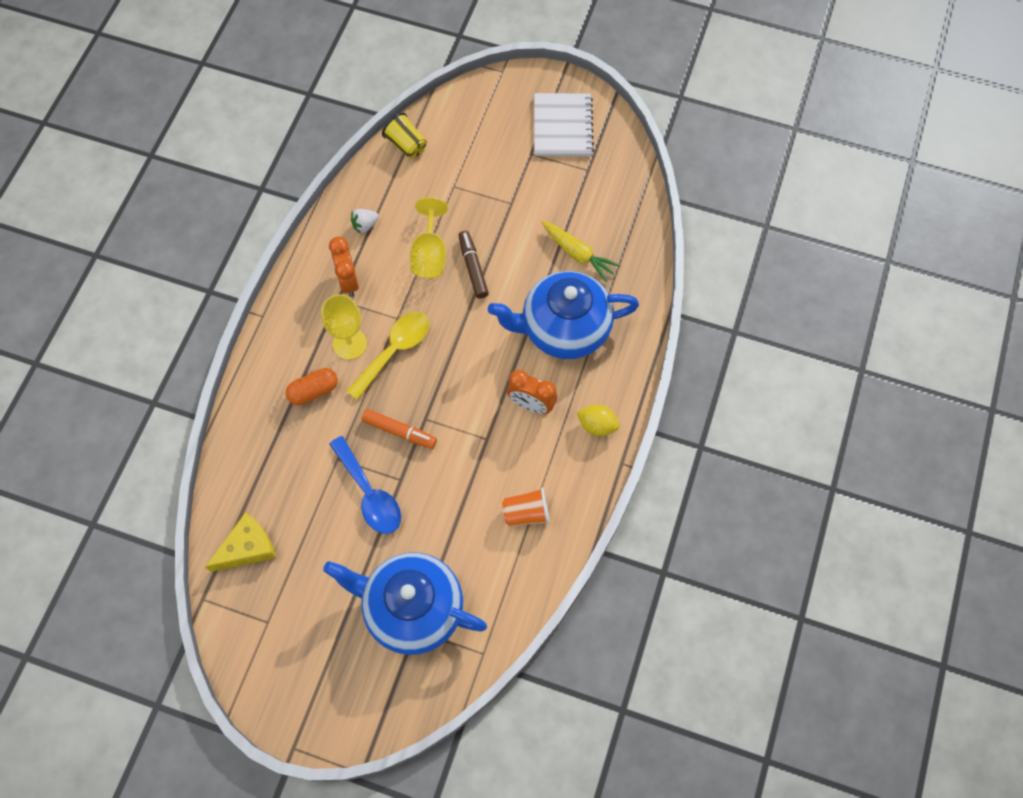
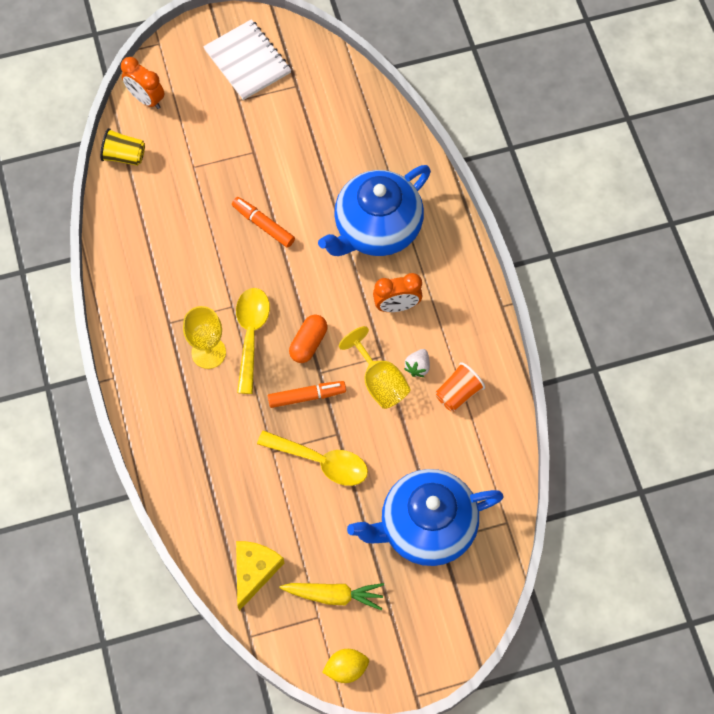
camera: 35 degrees left, 0 degrees up
orange capsule [286,368,338,405] -> orange capsule moved to [289,315,327,363]
orange clock [329,237,359,297] -> orange clock moved to [121,57,165,109]
blue spoon [329,436,401,534] -> yellow spoon [257,430,368,486]
white strawberry [351,209,379,234] -> white strawberry moved to [404,349,430,377]
yellow goblet [410,197,448,278] -> yellow goblet moved to [339,326,411,409]
brown marker [458,231,489,299] -> orange marker [232,197,295,248]
yellow carrot [541,221,621,282] -> yellow carrot moved to [279,583,384,610]
yellow lemon [577,405,620,436] -> yellow lemon moved to [322,649,369,683]

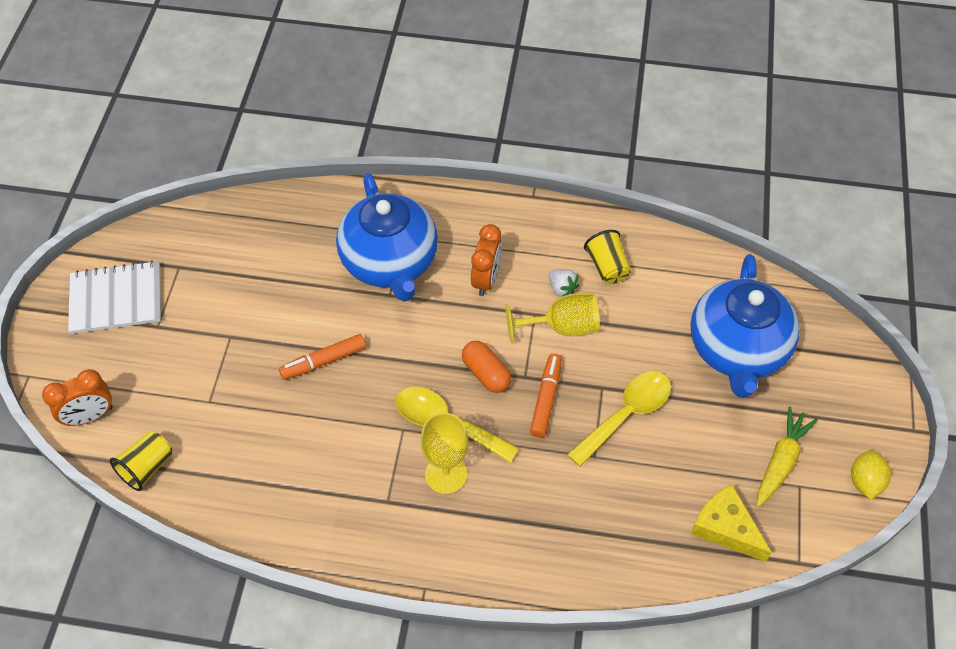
camera: 65 degrees left, 10 degrees down
orange cup [436,362,485,412] -> yellow cup [584,230,631,284]

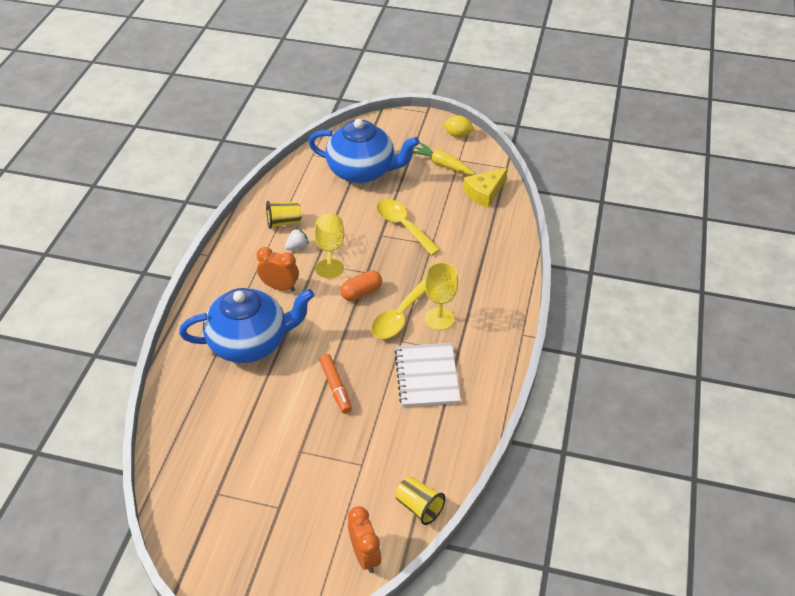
camera: 85 degrees left, 10 degrees down
white notebook [68,260,161,334] -> white notebook moved to [395,343,461,407]
orange marker [530,353,562,438] -> none

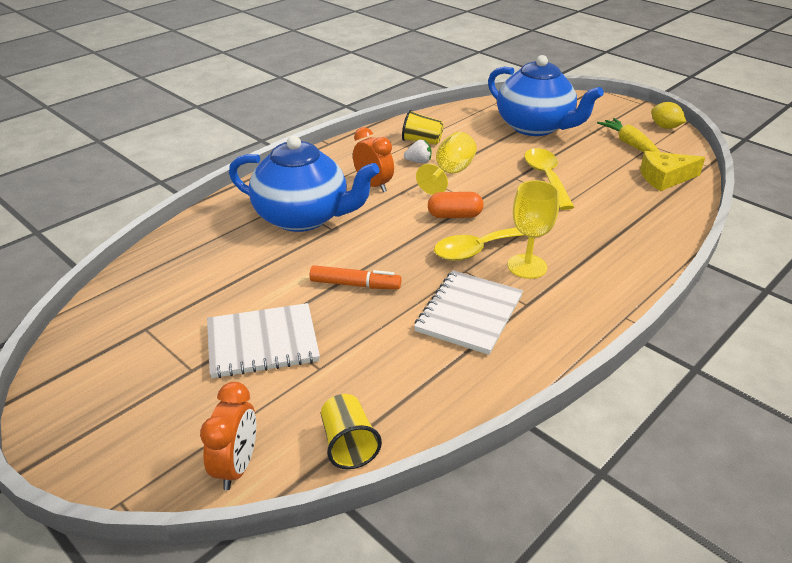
camera: 30 degrees right, 10 degrees down
orange marker [319,354,352,414] -> orange marker turned 90 degrees counterclockwise [310,265,401,289]
none -> white notebook [207,303,320,378]

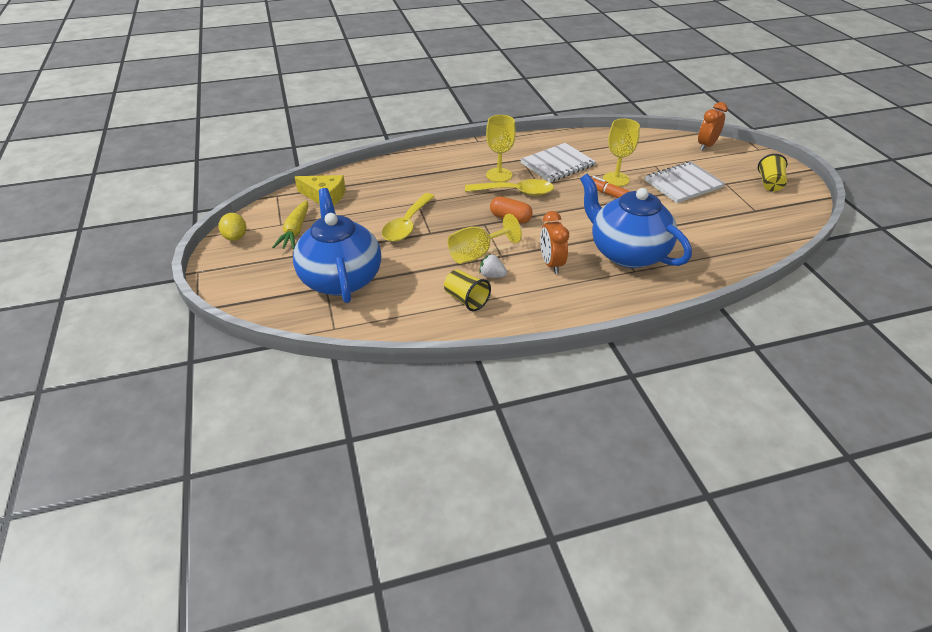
camera: 150 degrees left, 5 degrees up
white notebook [207,303,320,378] -> white notebook turned 45 degrees counterclockwise [645,161,725,203]
yellow cup [321,394,382,469] -> yellow cup moved to [758,154,787,191]
none -> yellow goblet [603,119,640,187]

